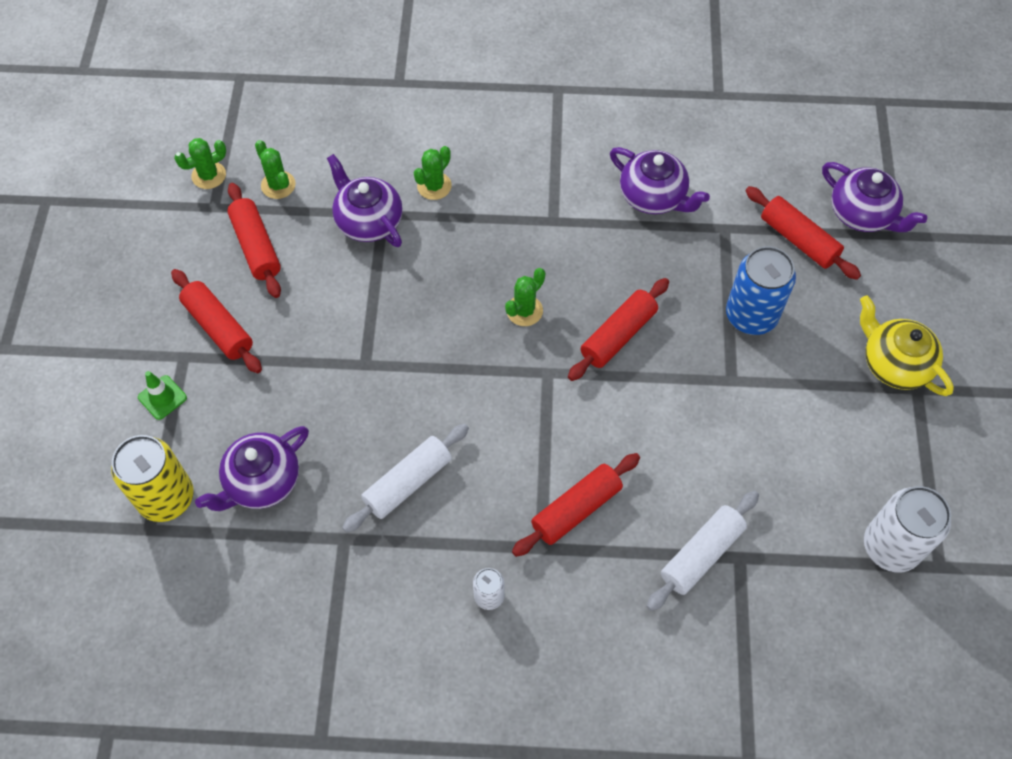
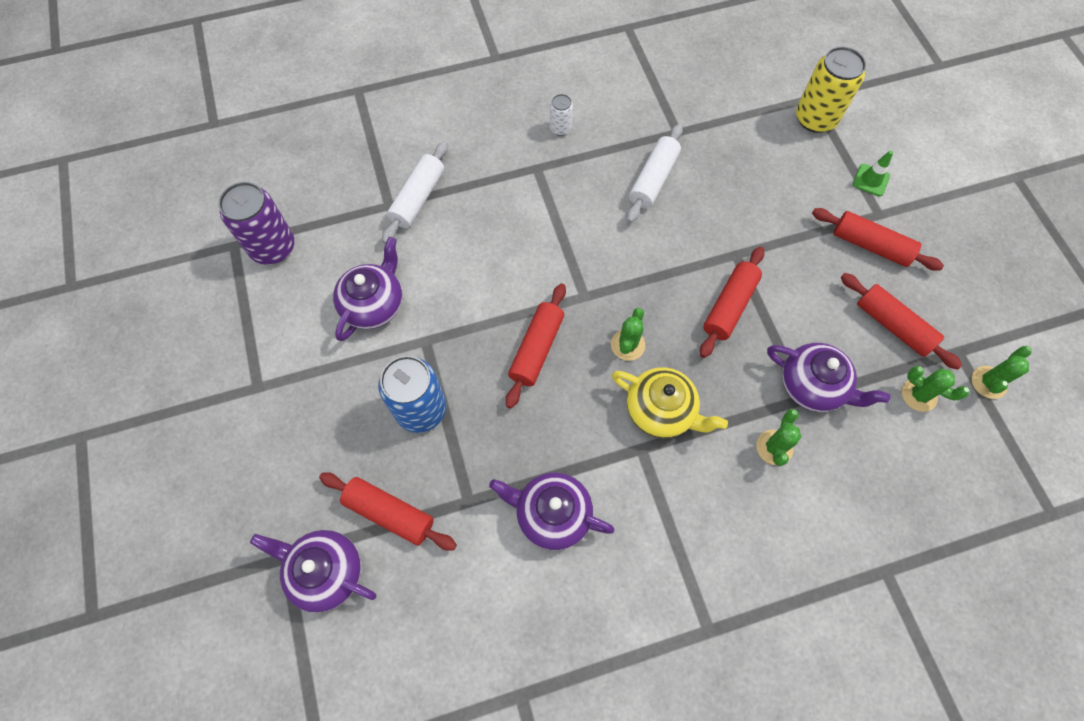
camera: 160 degrees right, 5 degrees up
purple teapot [195,426,309,511] -> purple teapot moved to [333,237,402,341]
red rolling pin [512,453,640,557] -> red rolling pin moved to [700,247,764,358]
yellow teapot [860,295,954,396] -> yellow teapot moved to [612,367,728,438]
white can [864,486,951,572] -> purple can [218,182,295,265]

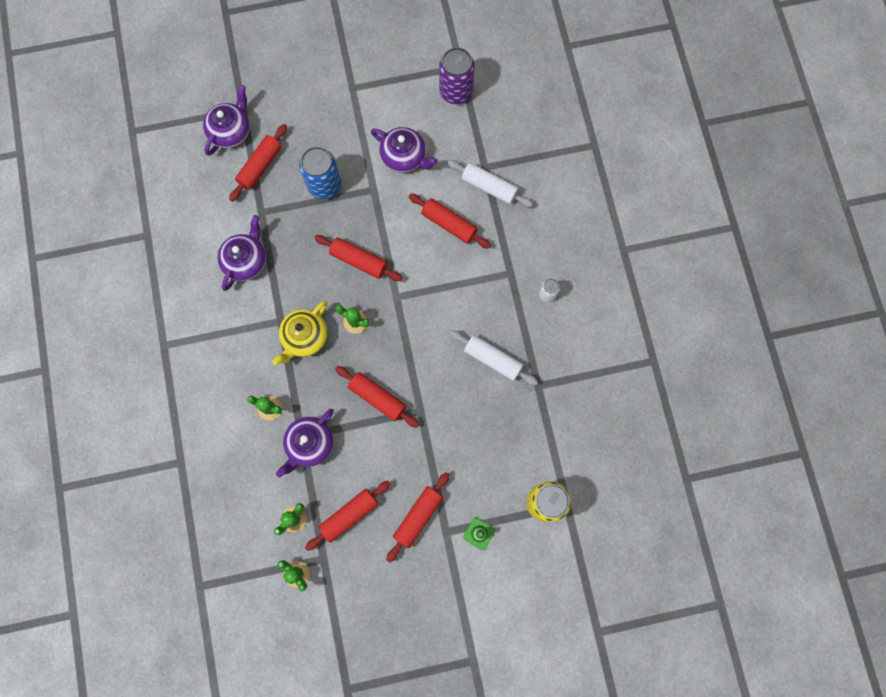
camera: 95 degrees right, 10 degrees up
none -> red rolling pin [409,194,491,249]

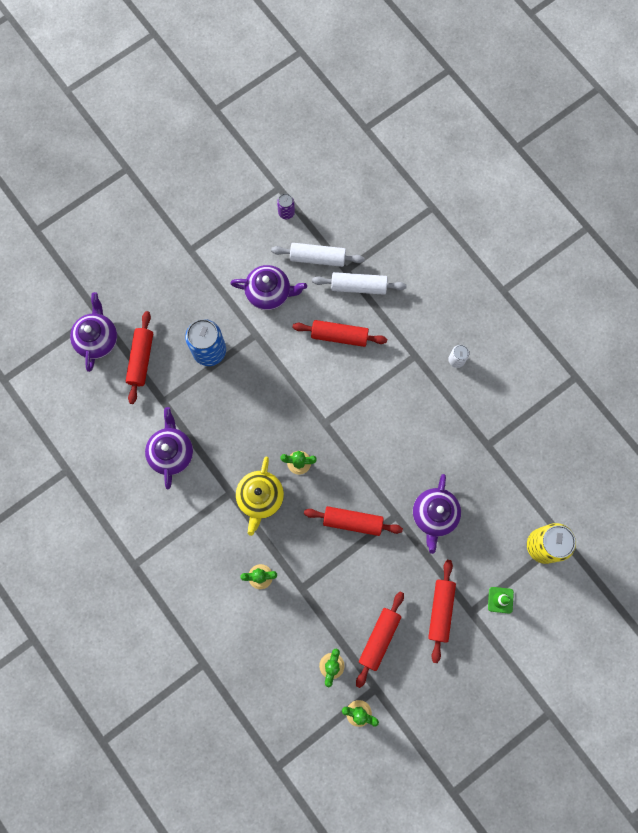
camera: 25 degrees left, 0 degrees up
purple teapot [276,409,334,477] -> purple teapot moved to [413,474,461,554]
red rolling pin [314,235,403,281] -> none
purple can [439,47,475,104] -> purple can [277,194,295,219], size x0.50
white rolling pin [450,331,538,386] -> white rolling pin moved to [271,243,365,267]

